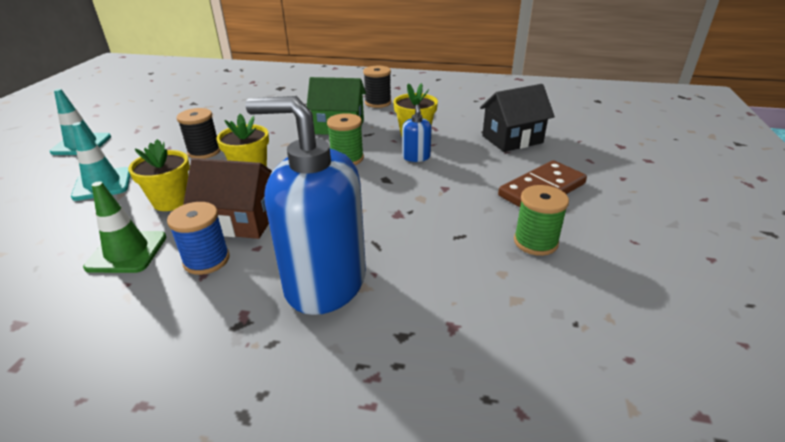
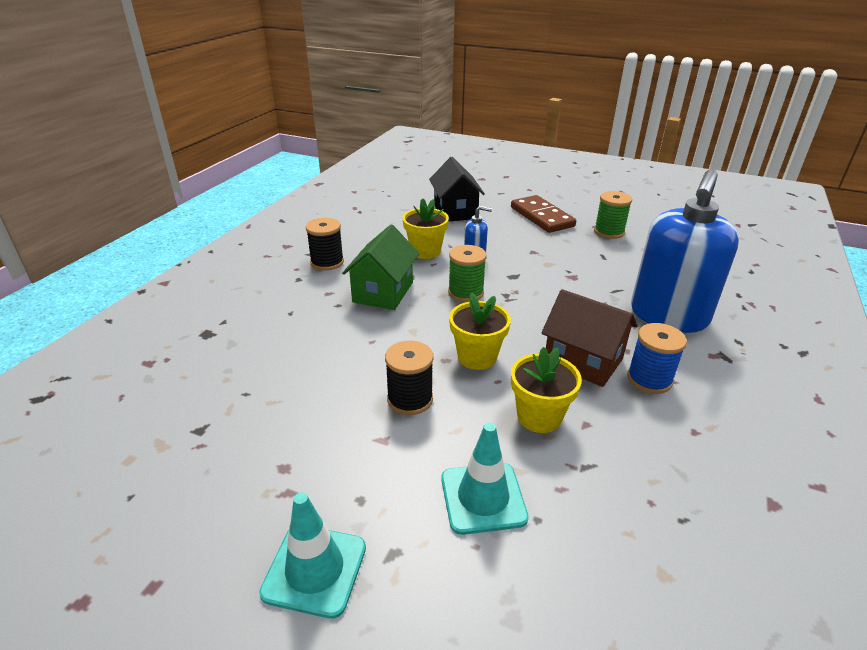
camera: 80 degrees left, 0 degrees up
green traffic cone [83,181,166,273] -> none
brown house [183,158,272,239] -> brown house turned 75 degrees counterclockwise [541,289,638,387]

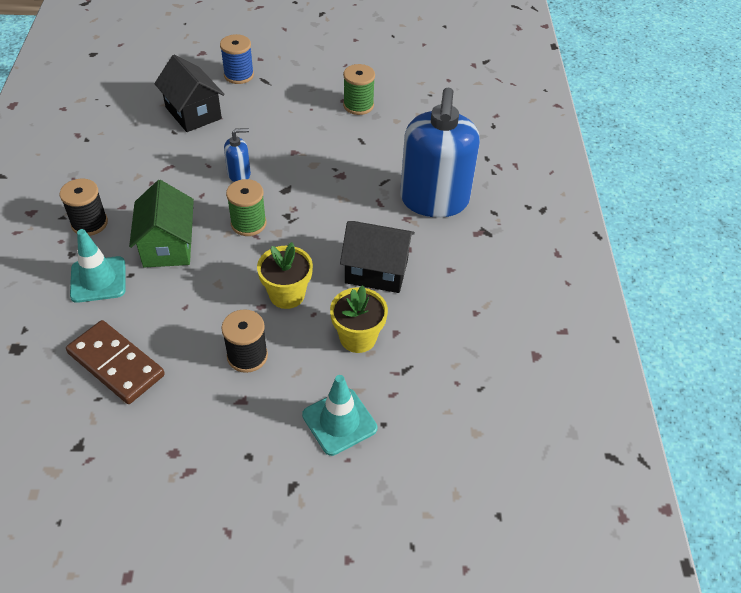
camera: 25 degrees left, 15 degrees up
turquoise traffic cone [259,493,366,619] -> turquoise traffic cone moved to [70,229,125,303]
yellow flower pot [402,198,449,259] -> none
brown domino [511,195,576,233] -> brown domino moved to [66,320,165,404]
brown house [541,289,638,387] -> black house [340,221,415,293]
blue spool [627,323,687,394] -> blue spool moved to [220,34,254,84]

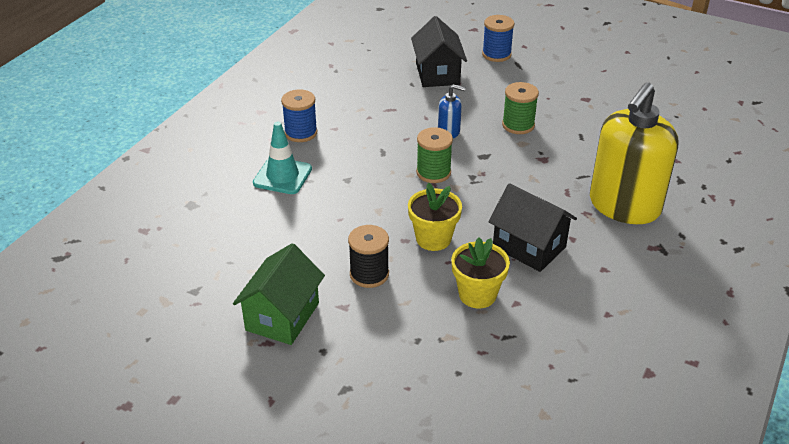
camera: 30 degrees right, 10 degrees down
black spool [60,178,108,236] -> blue spool [281,89,317,142]
brown domino [66,320,165,404] -> none
green house [129,180,194,267] -> green house moved to [233,243,325,345]
turquoise traffic cone [302,375,377,456] -> none
green spool [343,64,375,115] -> green spool moved to [502,82,539,134]
blue soap dispenser [400,88,480,218] -> yellow soap dispenser [590,82,678,224]

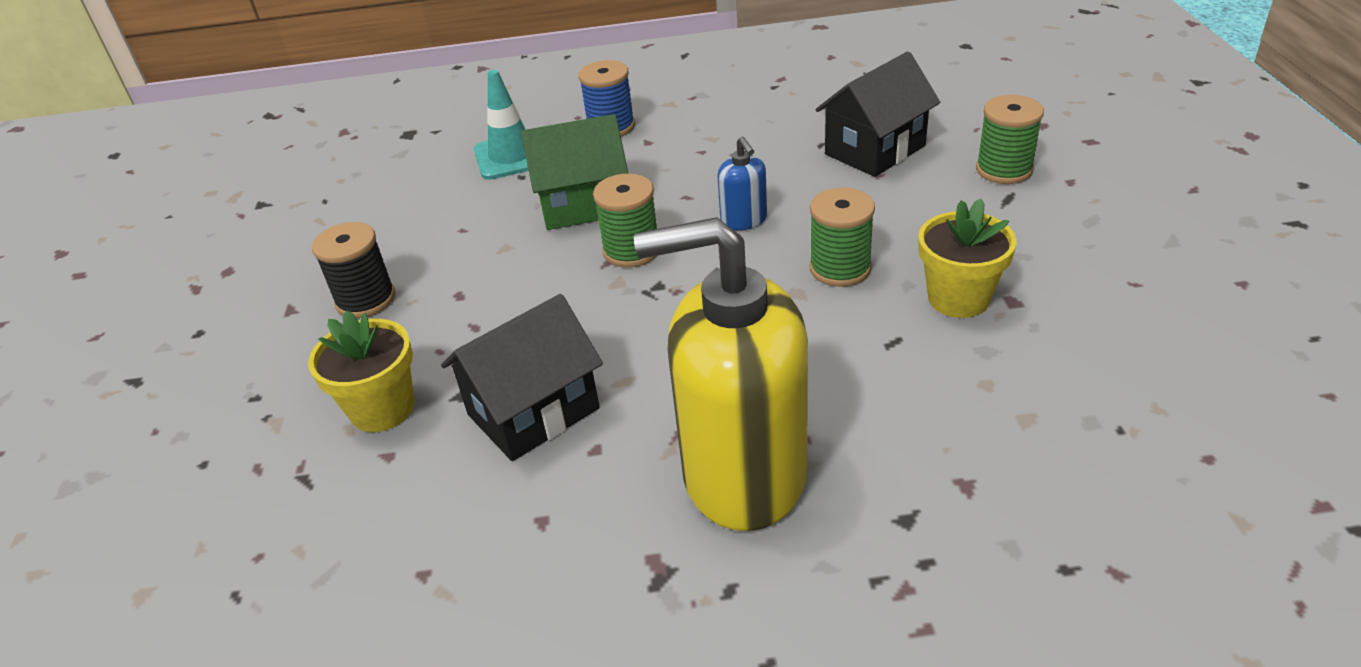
camera: 60 degrees right, 0 degrees up
green house [233,243,325,345] -> green house moved to [521,114,629,230]
yellow flower pot [408,183,462,251] -> yellow flower pot moved to [918,198,1017,318]
blue spool [482,15,514,62] -> green spool [976,95,1044,184]
black house [488,183,577,272] -> black house turned 45 degrees clockwise [441,294,603,461]

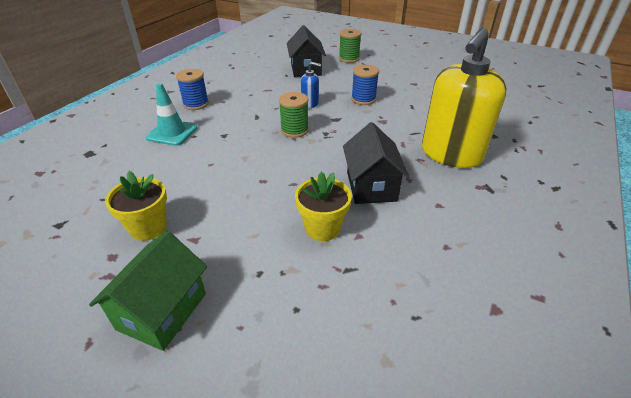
camera: 60 degrees left, 0 degrees up
black spool [312,222,395,318] -> none
green house [521,114,629,230] -> green house moved to [89,231,207,351]
green spool [809,188,875,287] -> blue spool [351,64,379,105]
yellow flower pot [918,198,1017,318] -> yellow flower pot moved to [105,171,167,241]

